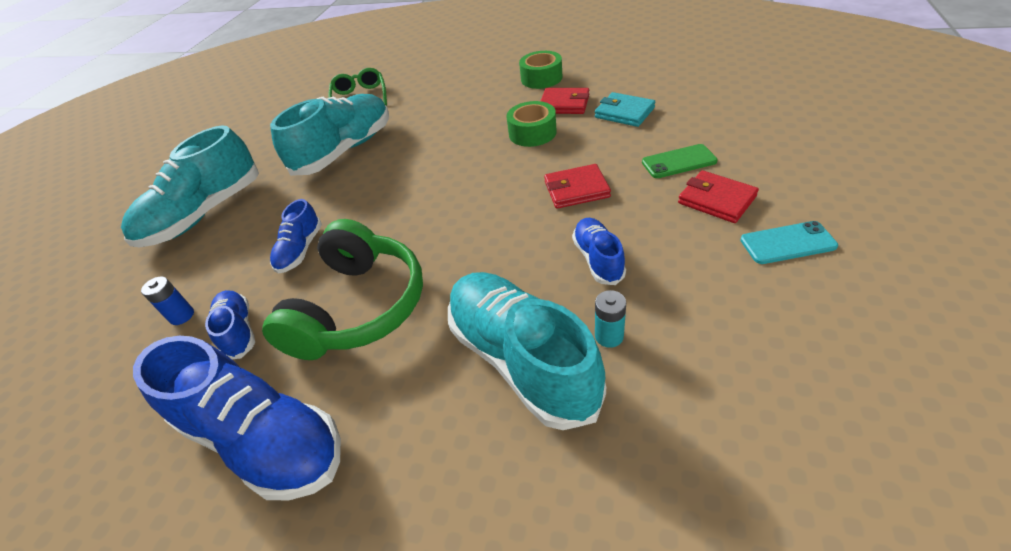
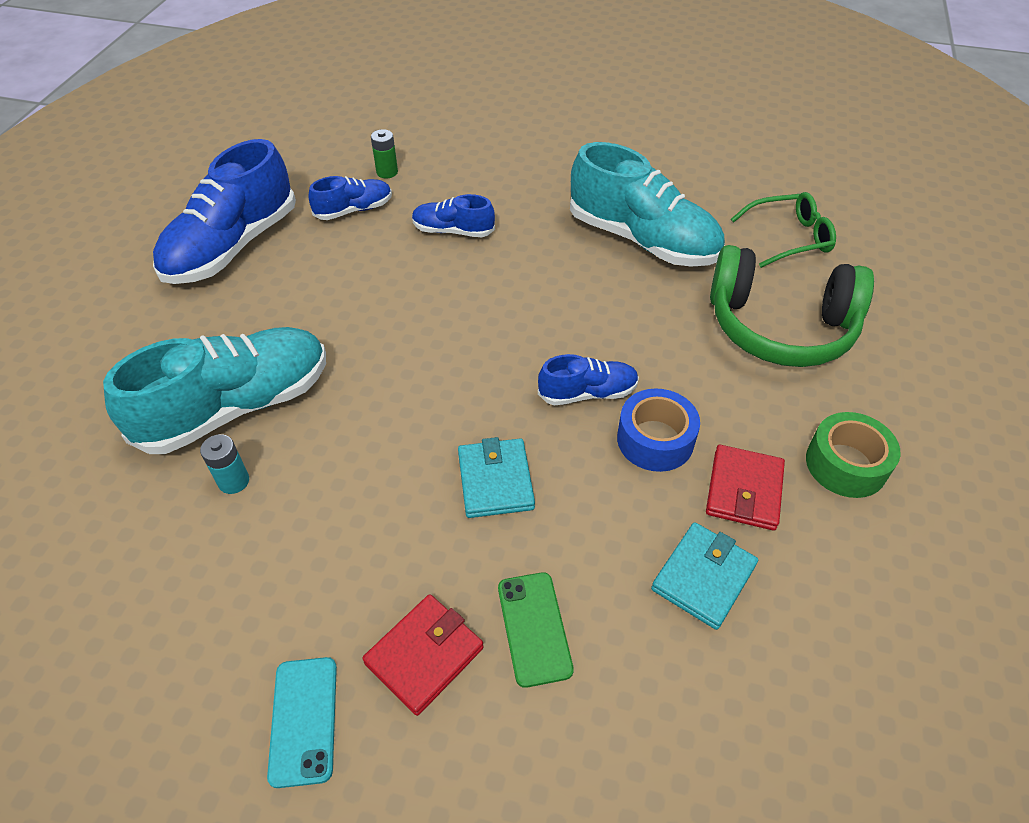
camera: 85 degrees right, 5 degrees up
turquoise shoe [121,126,259,248] -> none
blue battery [141,276,194,325] -> green battery [371,129,398,178]
green headphones [262,219,423,360] -> green headphones moved to [710,245,874,367]
green tape [507,101,557,147] -> blue tape [617,388,700,472]
red wallet [544,164,611,209] -> turquoise wallet [458,437,535,518]
blue shoe [572,218,626,285] -> blue shoe moved to [538,354,639,405]

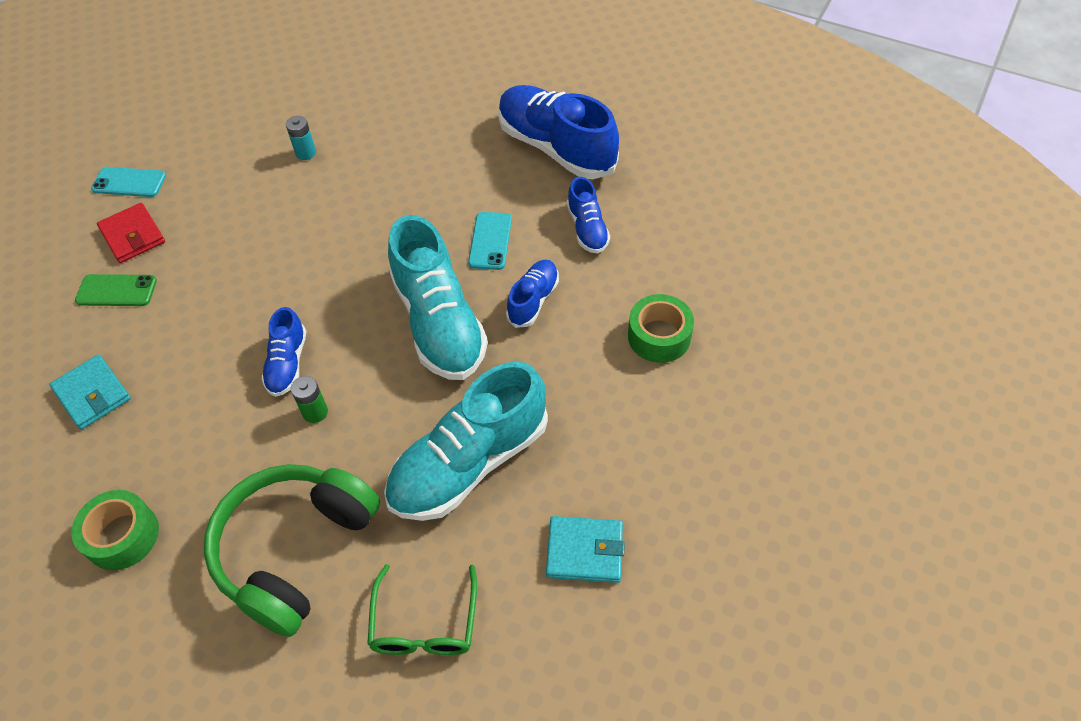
camera: 105 degrees right, 5 degrees up
turquoise shoe [103,327,326,454] -> turquoise shoe moved to [388,215,488,380]
green battery [371,129,398,178] -> green battery moved to [291,376,328,423]
turquoise wallet [458,437,535,518] -> turquoise wallet moved to [546,516,625,583]
blue tape [617,388,700,472] -> none
red wallet [706,445,785,531] -> none
none -> turquoise phone [468,212,512,270]
none -> green tape [628,294,694,363]

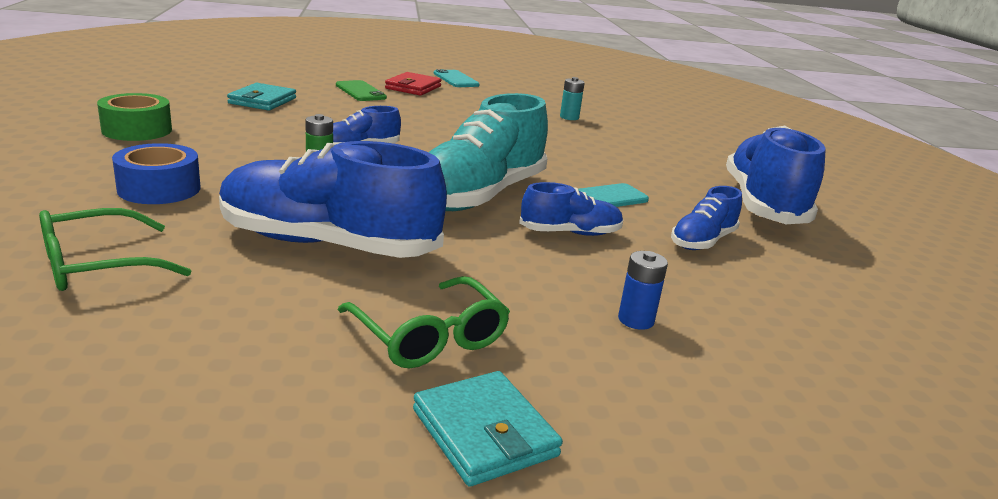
camera: 50 degrees right, 30 degrees down
green headphones [204,464,380,637] -> blue tape [112,143,200,204]
turquoise shoe [384,362,548,521] -> blue shoe [219,141,447,258]
turquoise wallet [546,516,625,583] -> turquoise wallet moved to [413,371,563,487]
green tape [628,294,694,363] -> blue battery [618,251,668,330]
none -> green glasses [338,276,510,368]

